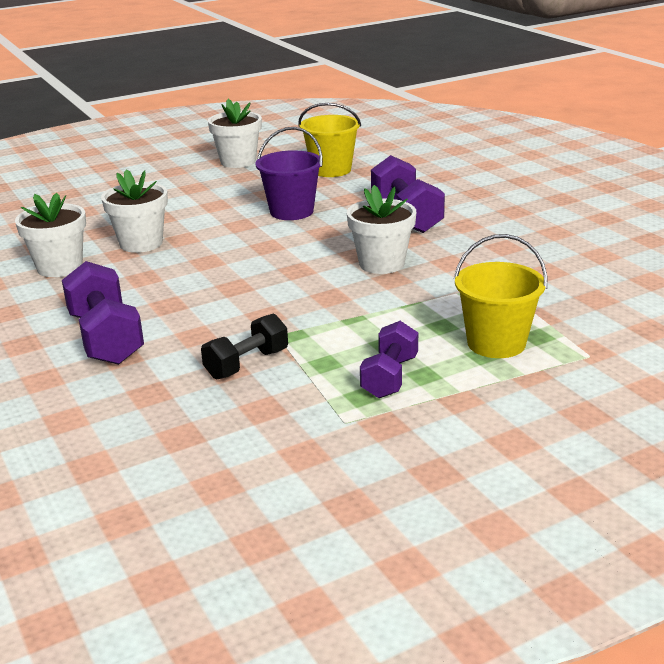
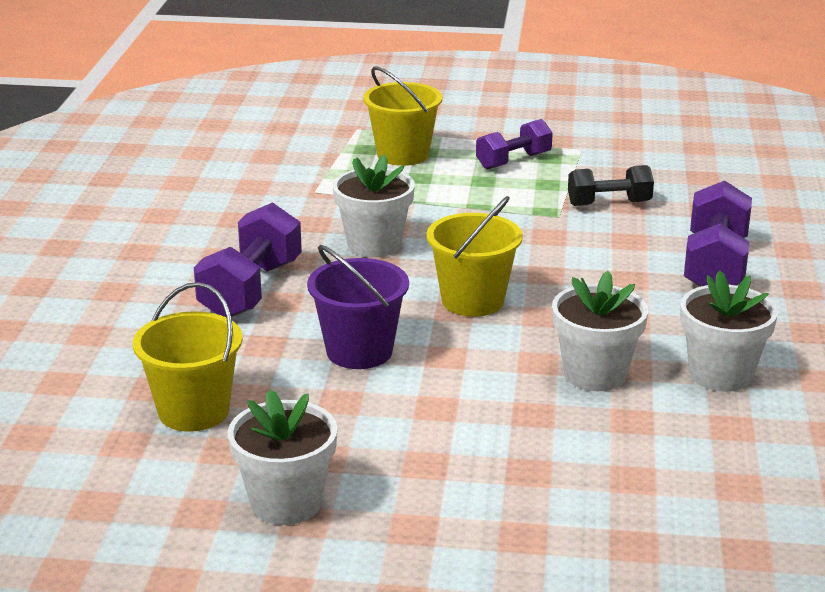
camera: 145 degrees left, 0 degrees up
none -> yellow bucket [426,196,523,317]

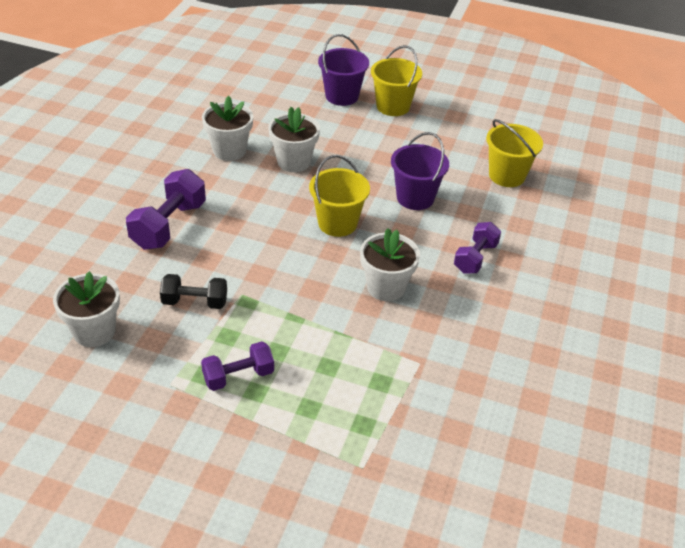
camera: 170 degrees left, 15 degrees up
purple dumbbell [194,202,302,317] -> purple dumbbell [454,222,501,274], size x0.65
white flower pot [228,389,338,525] -> white flower pot moved to [53,271,120,347]
yellow bucket [363,66,442,166] -> yellow bucket moved to [371,45,422,116]
none -> purple bucket [318,34,369,106]

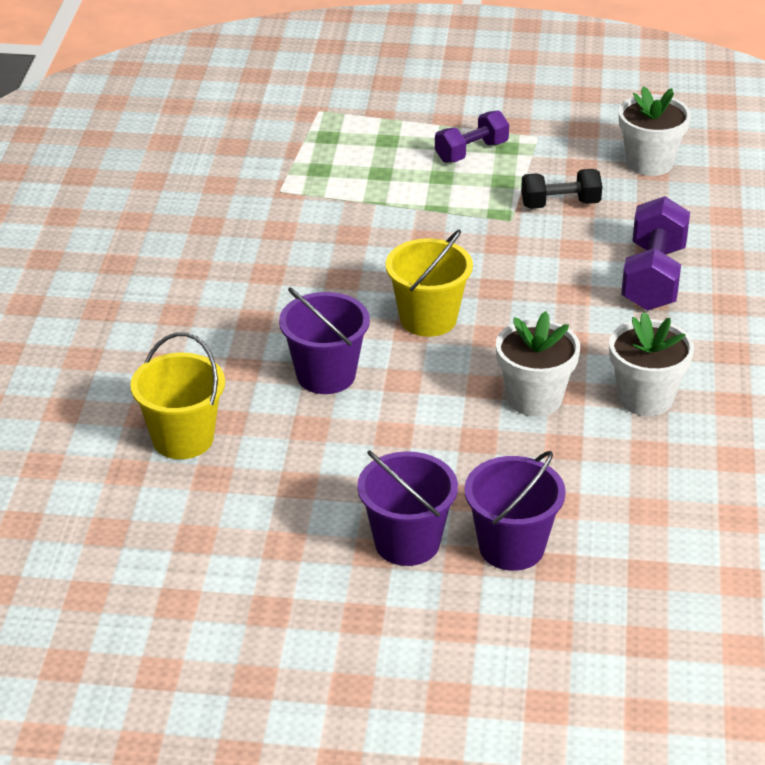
camera: 170 degrees right, 5 degrees down
white flower pot [360,228,420,301] -> none
yellow bucket [371,45,422,116] -> purple bucket [357,451,458,566]
purple dumbbell [454,222,501,274] -> none

